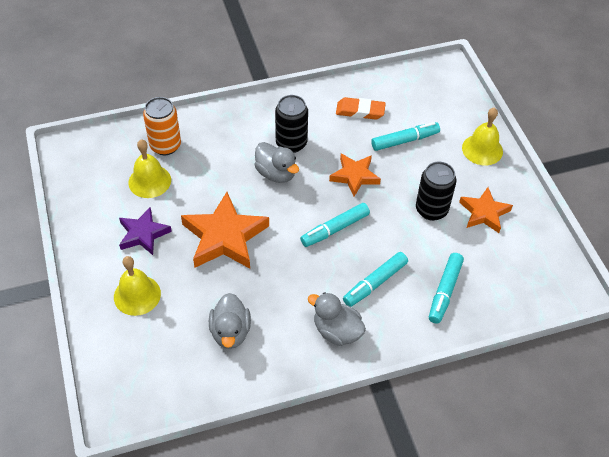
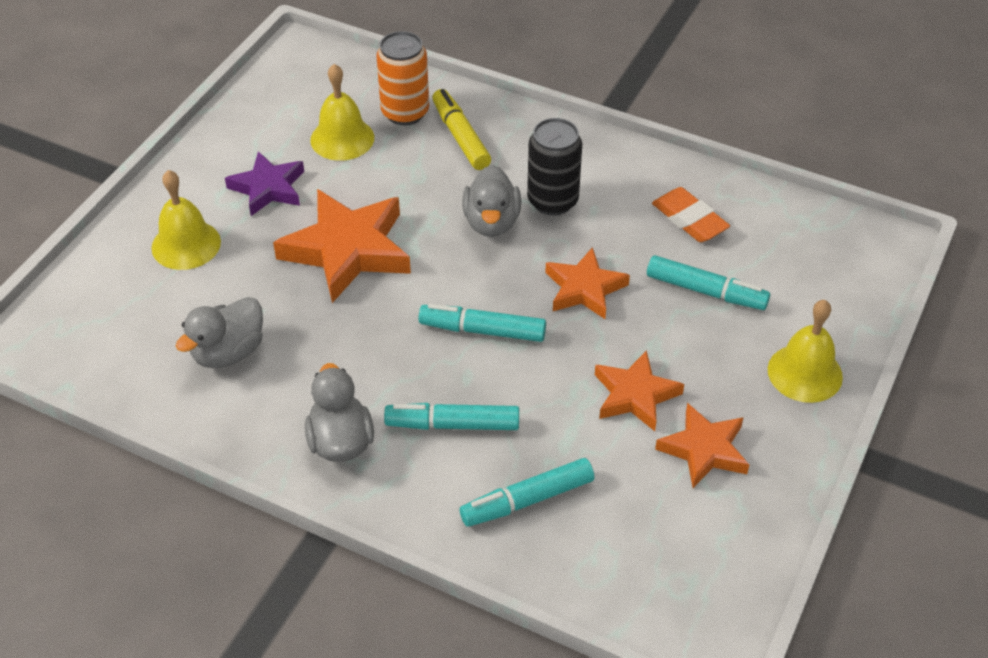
camera: 45 degrees right, 5 degrees down
black can [416,162,456,221] -> orange star [595,350,684,431]
none -> yellow marker [432,89,491,170]

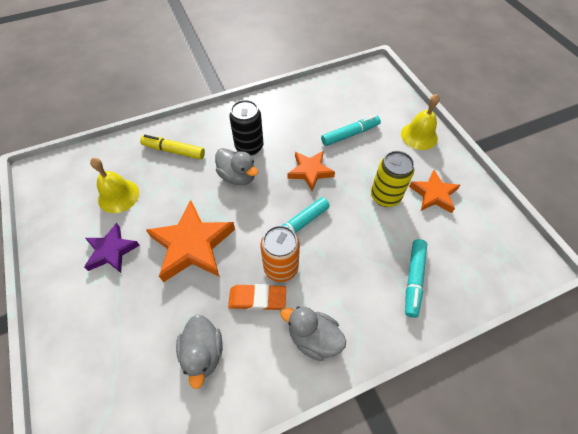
camera: 50 degrees left, 10 degrees up
yellow bell [152,170,221,270] -> none
orange can [376,31,429,125] -> orange can moved to [260,225,300,282]
turquoise marker [384,403,519,430] -> none
orange star [595,350,684,431] -> yellow can [371,151,414,207]
orange eraser [652,187,730,242] -> orange eraser moved to [228,284,286,310]

